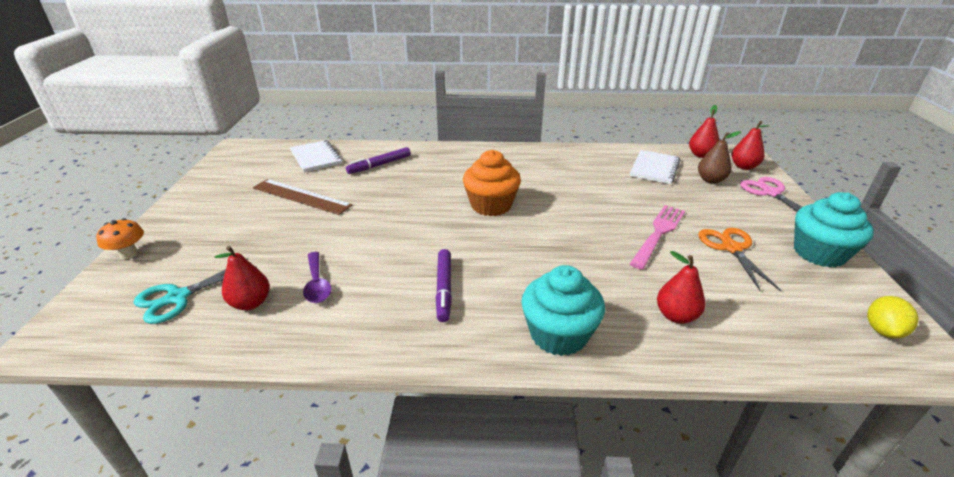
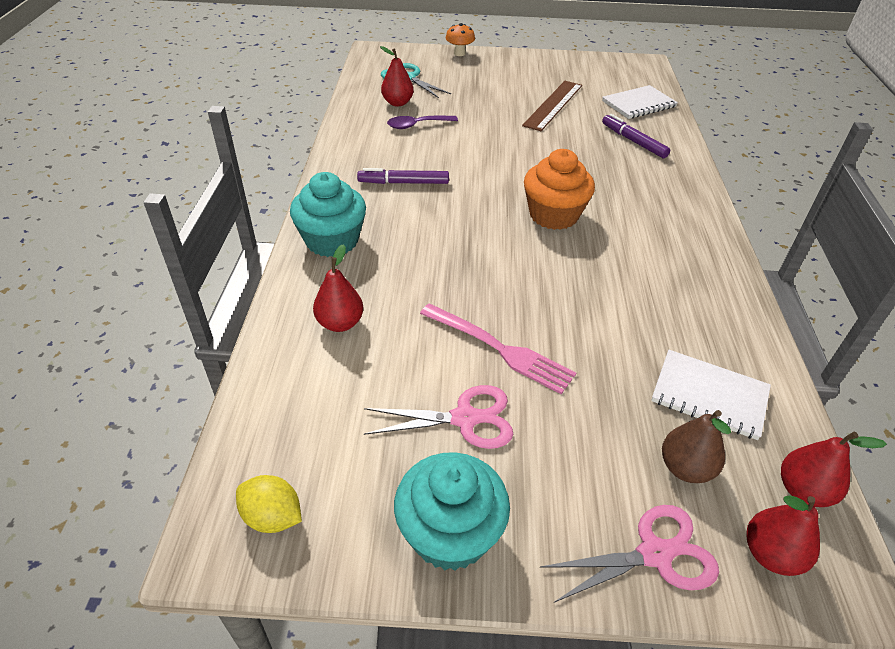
camera: 90 degrees right, 10 degrees up
orange scissors [698,228,782,292] -> pink scissors [364,385,513,449]

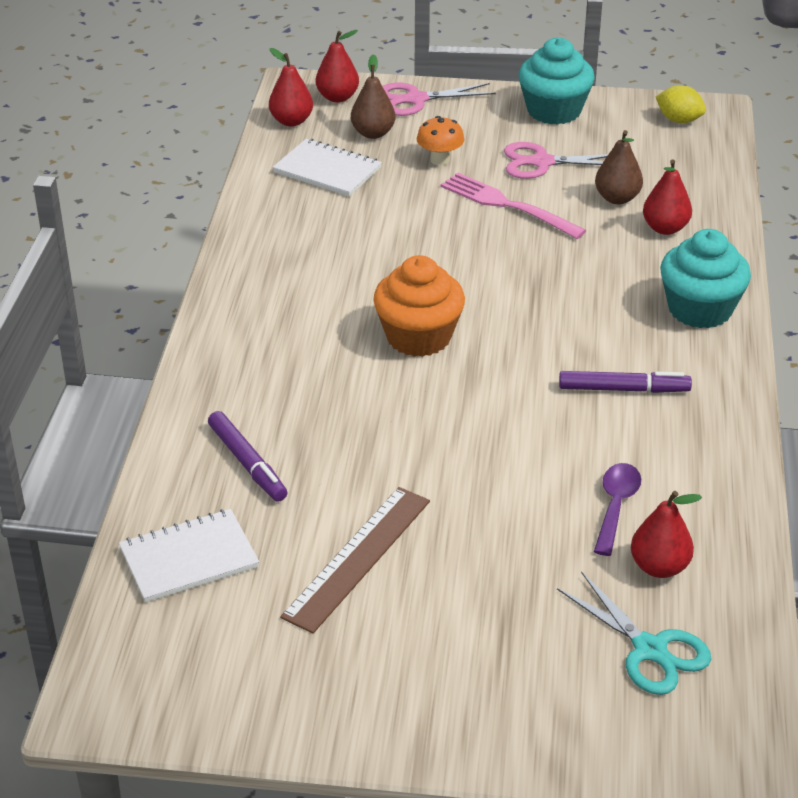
camera: 175 degrees left, 5 degrees down
purple spoon [387,116,458,129] -> purple spoon turned 60 degrees counterclockwise [594,463,641,556]
orange mushroom [446,23,475,56] -> orange mushroom moved to [417,116,465,166]
none -> brown pear [595,130,643,204]

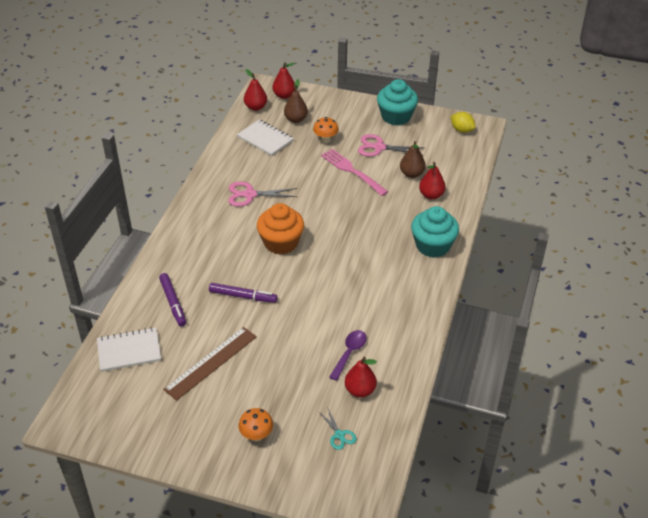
camera: 10 degrees right, 5 degrees up
pink scissors [382,83,496,116] -> pink scissors moved to [228,182,297,206]
turquoise scissors [557,571,711,695] -> turquoise scissors [319,407,356,450], size x0.58
purple marker [559,371,692,393] -> purple marker moved to [209,283,277,303]
none -> orange mushroom [238,408,273,441]

